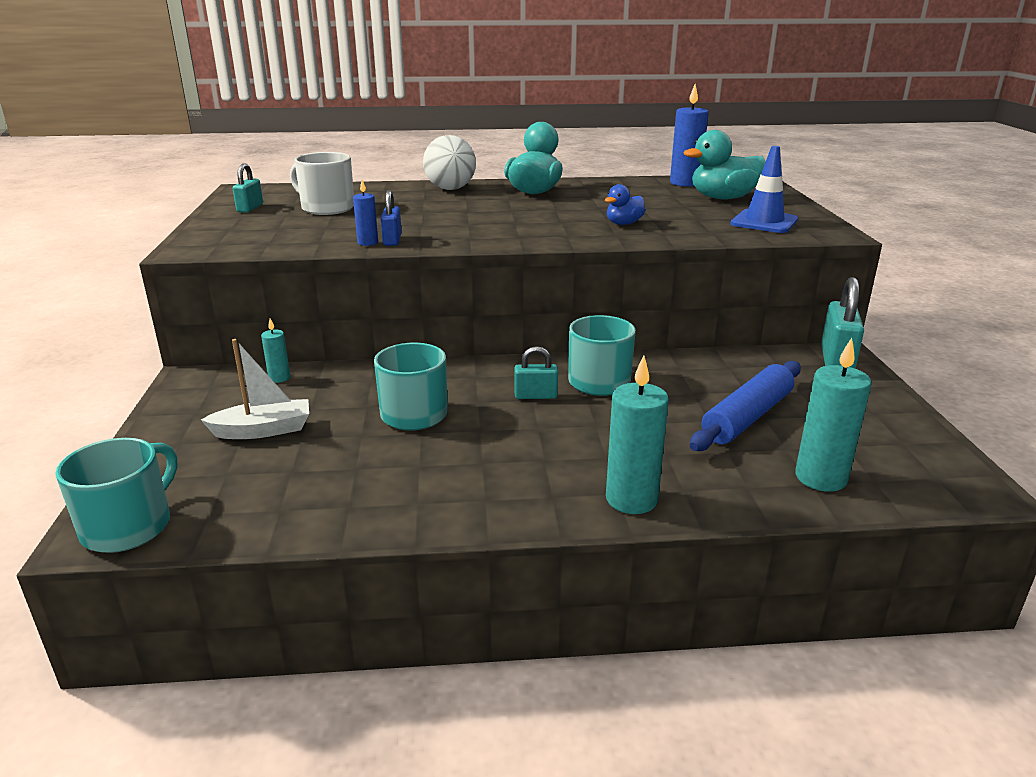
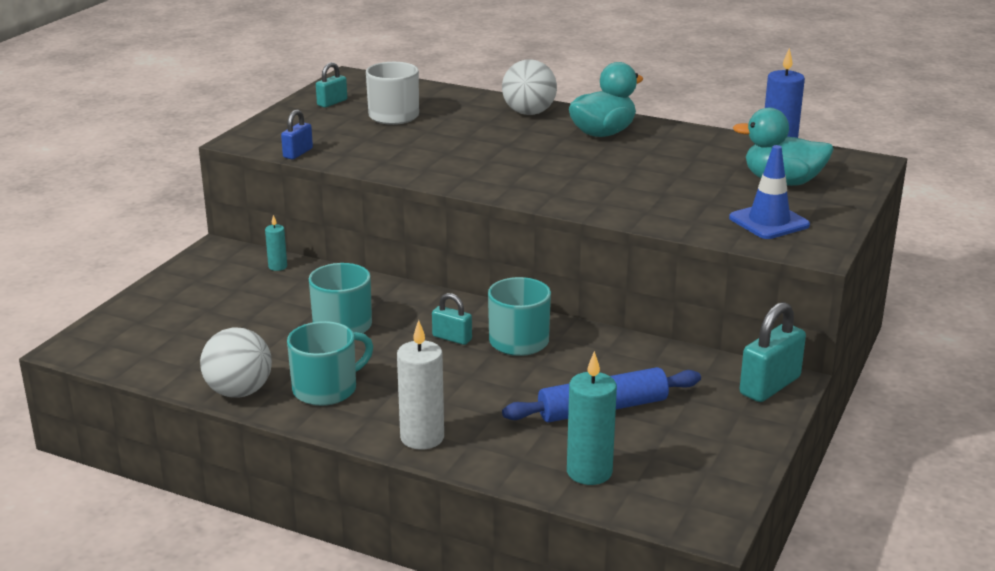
camera: 30 degrees right, 0 degrees up
turquoise mug [56,438,177,553] -> turquoise mug moved to [287,321,373,406]
white boat [201,339,309,439] -> none
blue candle [353,180,378,246] -> none
blue padlock [381,190,402,246] -> blue padlock moved to [281,110,313,159]
blue duck [605,184,645,225] -> none
turquoise candle [606,355,669,514] -> white candle [397,320,444,450]
none -> white ball [200,327,272,398]

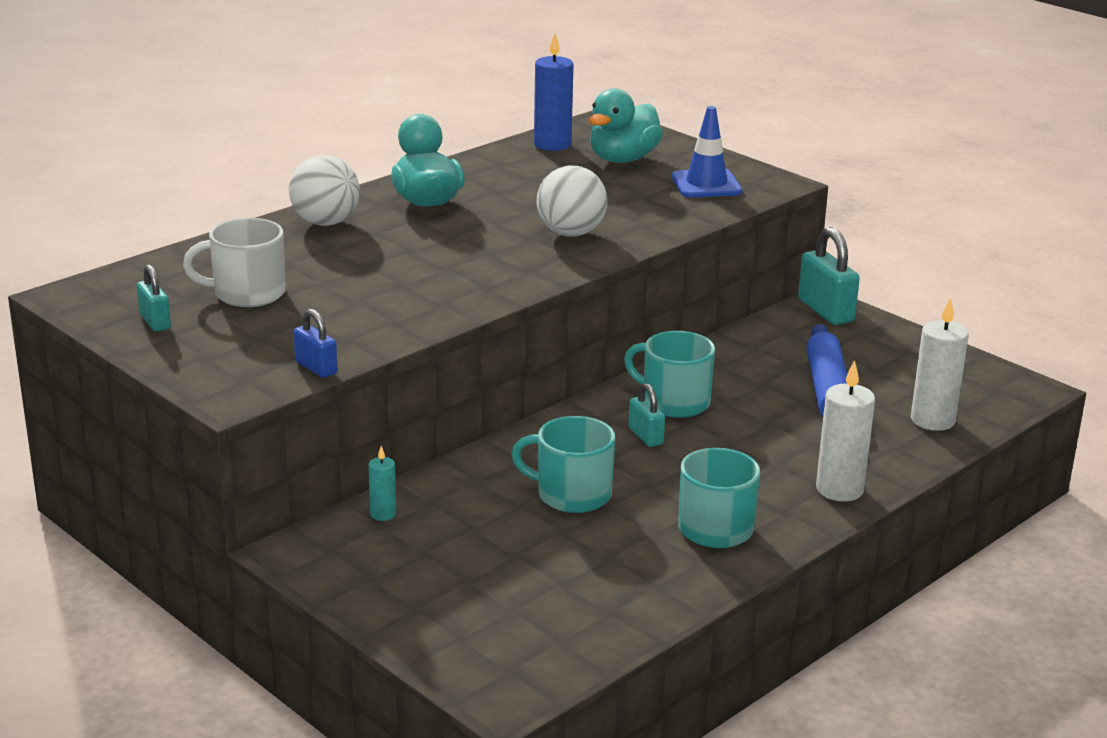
camera: 70 degrees left, 0 degrees up
white ball [200,327,272,398] -> white ball moved to [537,166,607,237]
turquoise padlock [432,293,472,345] -> turquoise padlock turned 75 degrees counterclockwise [629,383,665,447]
turquoise candle [567,351,617,485] -> white candle [911,298,969,431]

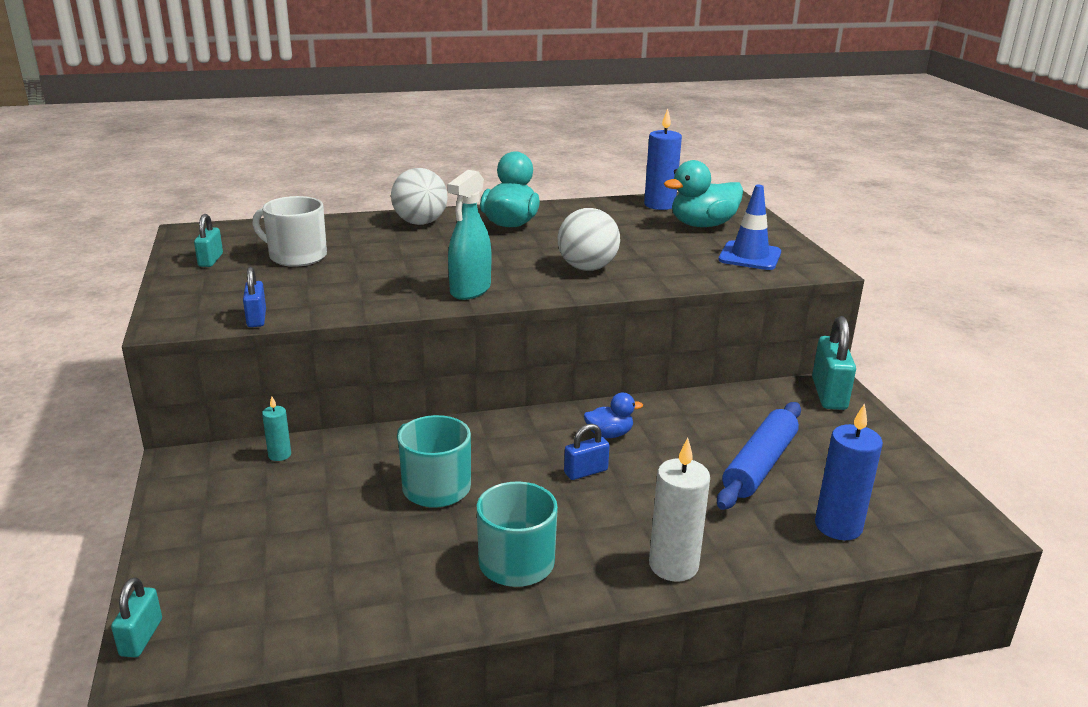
camera: 30 degrees right, 0 degrees up
turquoise mug [624,331,715,418] -> blue duck [584,393,643,438]
turquoise padlock [629,383,665,447] -> turquoise padlock moved to [111,577,162,657]
white candle [911,298,969,431] -> blue candle [815,403,883,540]
none -> turquoise spray bottle [447,170,491,300]
none -> blue padlock [564,424,610,480]

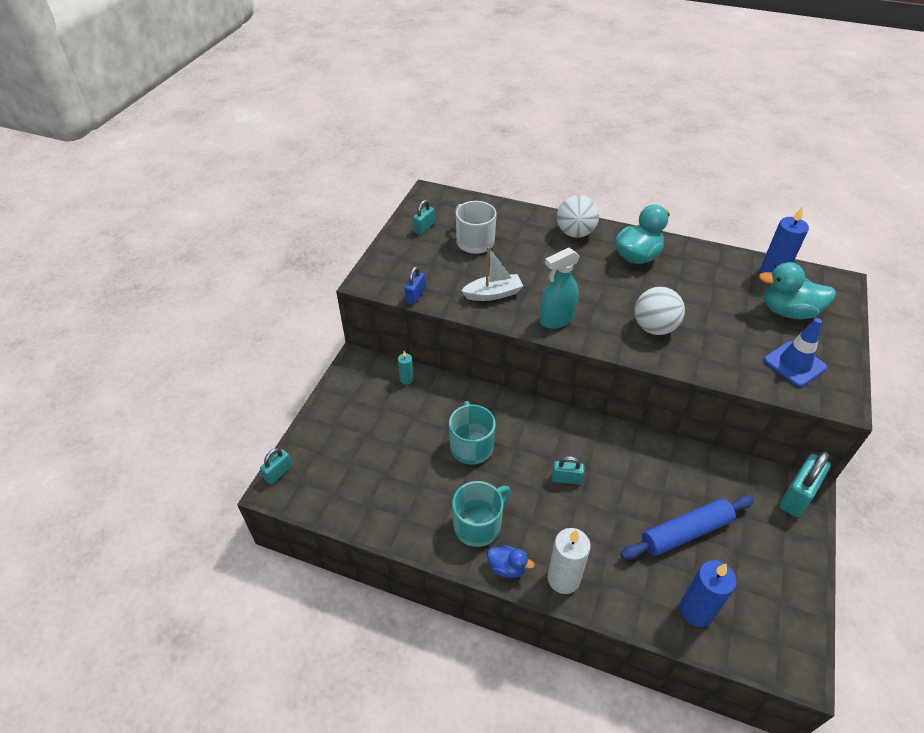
camera: 35 degrees right, 20 degrees up
blue padlock [564,424,610,480] -> turquoise padlock [552,456,584,485]
blue duck [584,393,643,438] -> blue duck moved to [487,545,535,578]
none -> white boat [461,247,523,301]

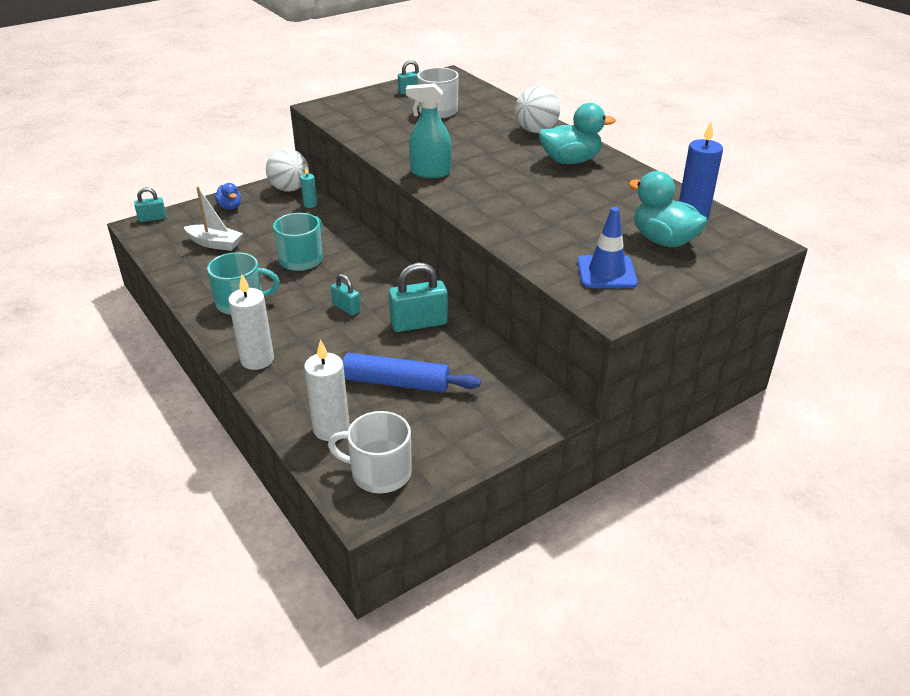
camera: 35 degrees right, 10 degrees down
blue padlock [404,267,425,304] -> none
white boat [461,247,523,301] -> white boat moved to [184,186,243,251]
blue duck [487,545,535,578] -> blue duck moved to [215,183,241,210]
white ball [635,287,685,335] -> white ball moved to [266,148,309,192]
blue candle [680,560,737,627] -> white candle [304,339,350,441]
turquoise padlock [779,451,831,517] -> turquoise padlock moved to [389,263,448,332]
none -> white mug [328,411,412,493]

